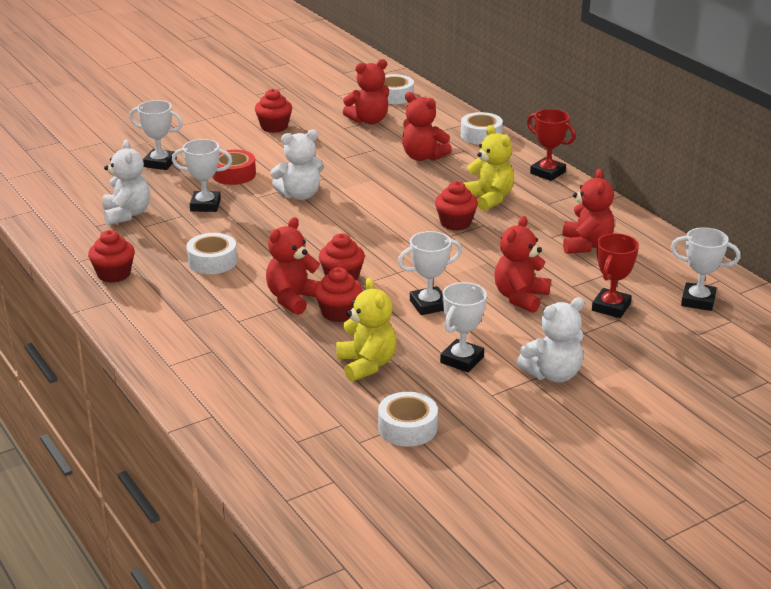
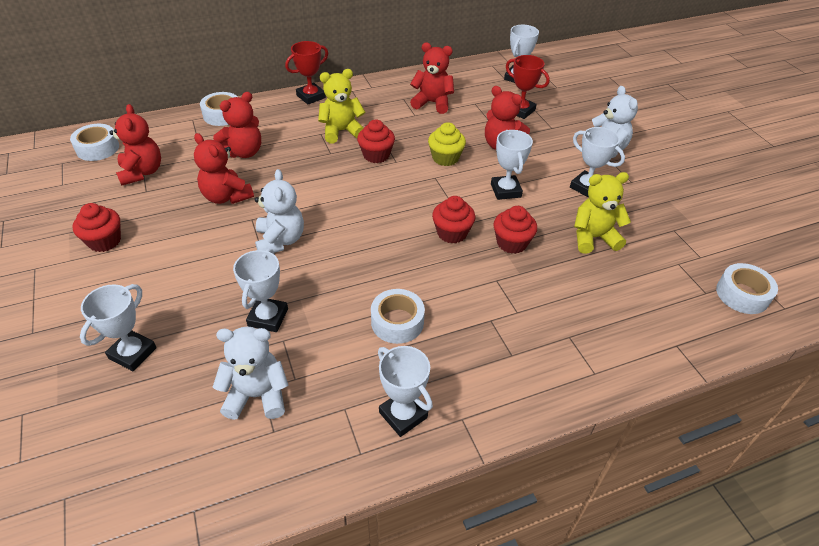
camera: 80 degrees left, 15 degrees up
red cupcake [88,230,135,283] -> white trophy [378,346,433,437]
red tape [212,150,256,185] -> none
red teddy bear [266,217,320,315] -> red teddy bear moved to [194,133,254,204]
white tape [378,392,438,447] -> white tape moved to [716,263,778,314]
none -> yellow cupcake [428,122,466,166]

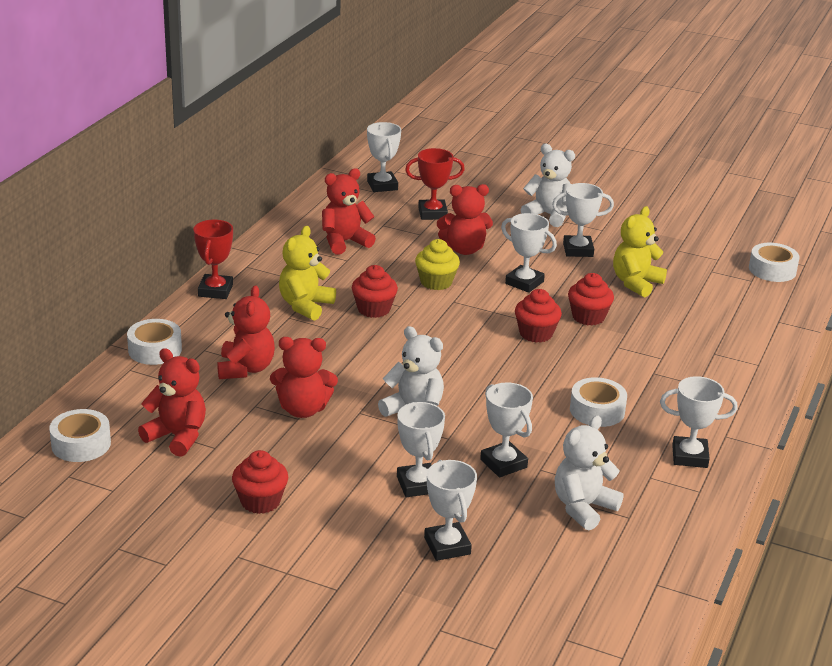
camera: 45 degrees left, 15 degrees down
none -> white trophy [397,402,445,497]

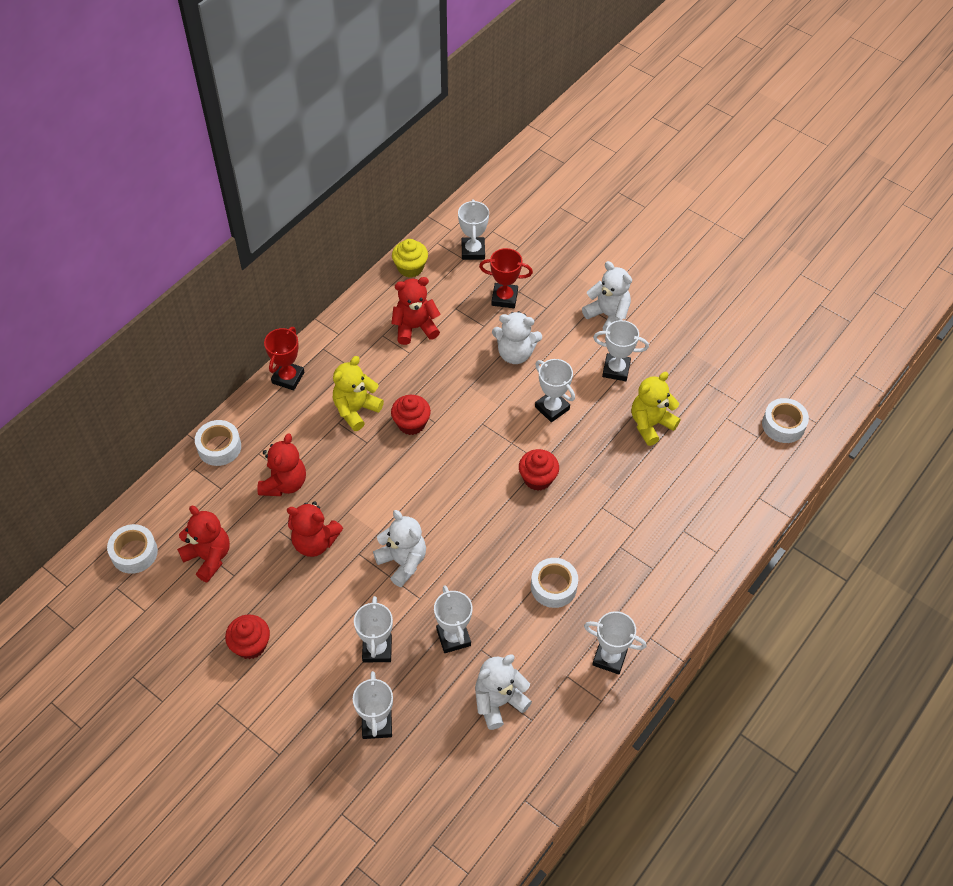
camera: 15 degrees right, 25 degrees up
yellow cupcake [415,239,460,290] -> yellow cupcake moved to [392,239,428,278]
red teddy bear [437,184,493,255] -> white teddy bear [492,311,542,364]
red cupcake [568,273,614,325] -> none

